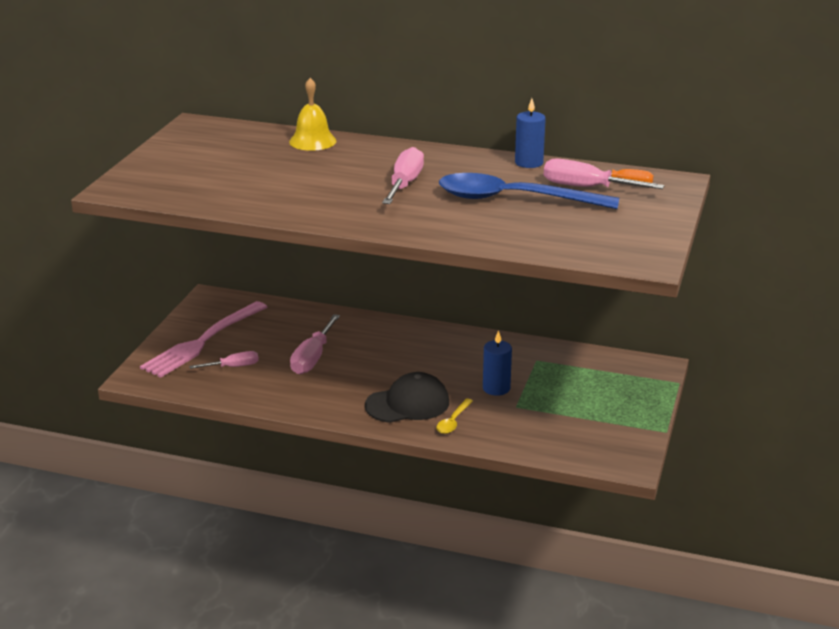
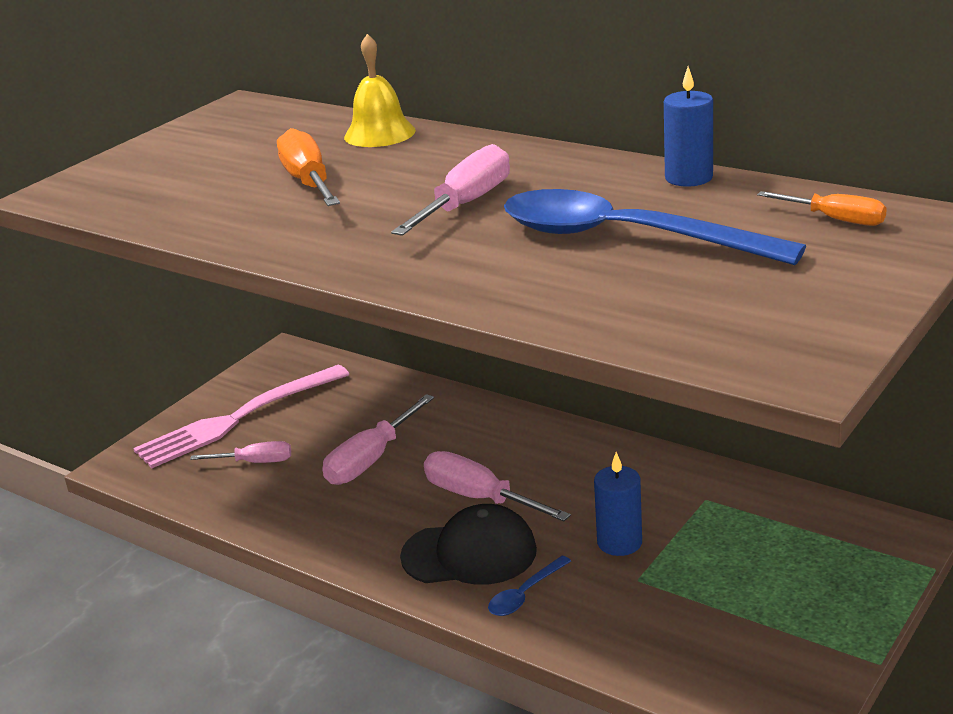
camera: 20 degrees right, 0 degrees up
yellow spoon [436,399,473,434] -> blue spoon [488,556,571,616]
pink screwdriver [544,158,664,189] -> pink screwdriver moved to [424,451,571,521]
none -> orange screwdriver [277,128,340,206]

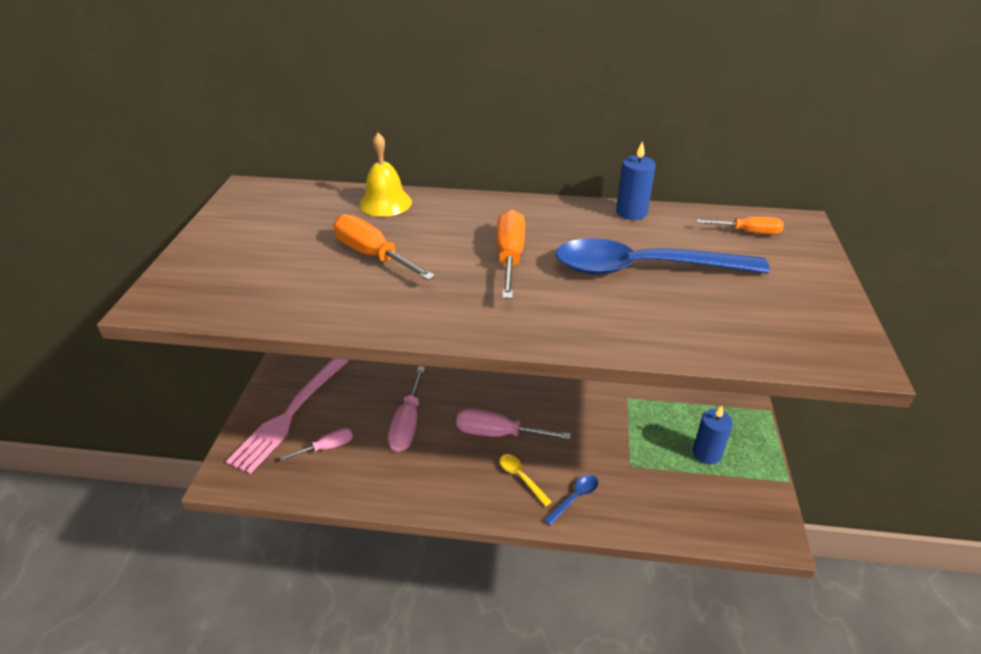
camera: 30 degrees left, 10 degrees up
pink screwdriver [391,144,510,236] -> orange screwdriver [497,209,525,299]
black cap [400,504,537,585] -> yellow spoon [500,454,552,507]
blue spoon [488,556,571,616] -> blue spoon turned 150 degrees counterclockwise [544,475,598,526]
blue candle [594,452,642,556] -> blue candle moved to [693,406,733,465]

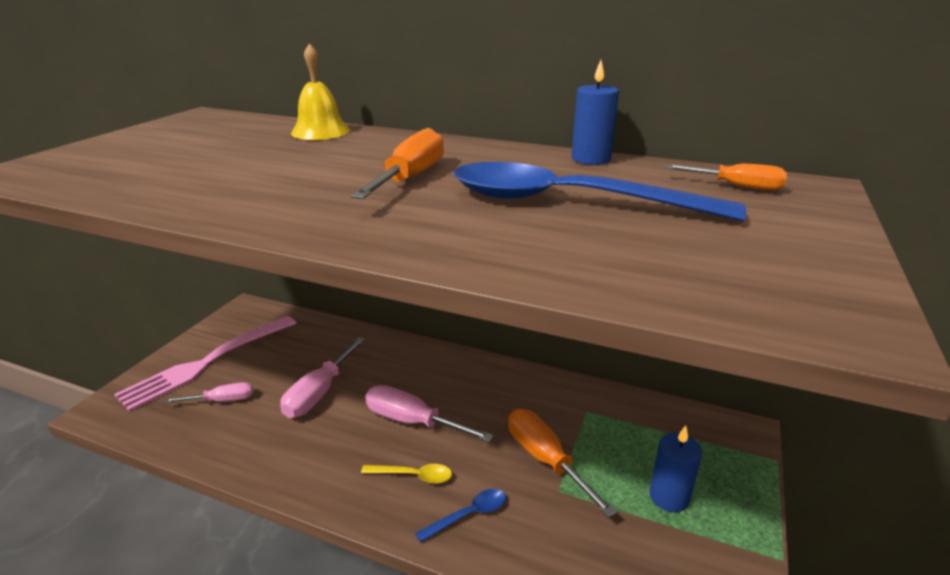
camera: 15 degrees right, 10 degrees down
orange screwdriver [333,214,435,280] -> orange screwdriver moved to [508,409,617,518]
yellow spoon [500,454,552,507] -> yellow spoon turned 120 degrees clockwise [361,464,452,484]

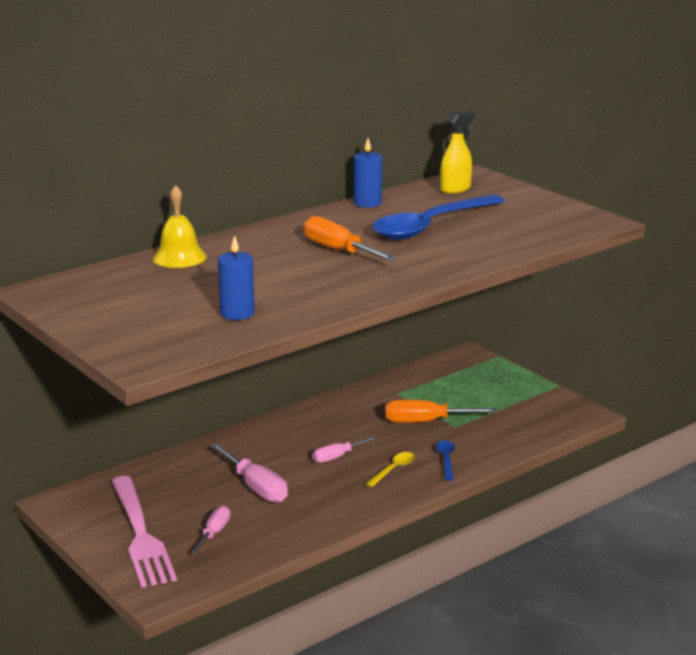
camera: 60 degrees left, 5 degrees down
pink screwdriver [365,385,494,442] -> pink screwdriver [313,436,377,463], size x0.62
blue candle [649,425,702,512] -> blue candle moved to [218,235,255,320]
orange screwdriver [666,164,787,191] -> yellow spray bottle [440,111,475,194]

